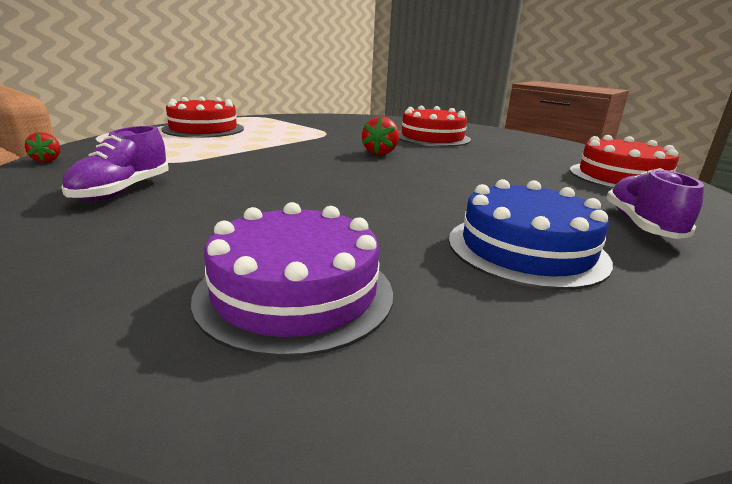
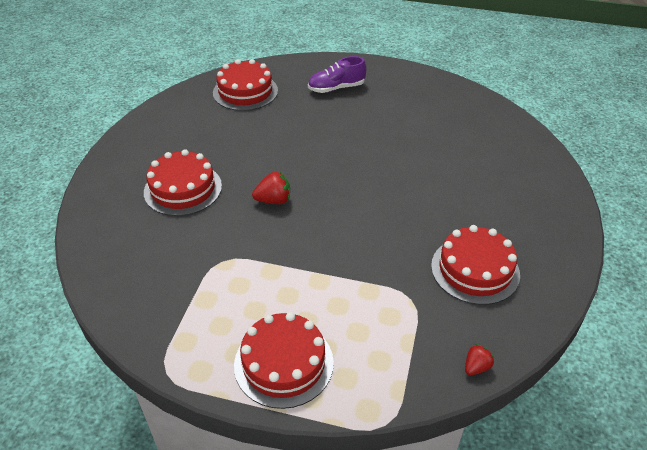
camera: 115 degrees left, 20 degrees up
purple shoe [61,126,169,201] -> red cake [431,225,520,305]
purple cake [191,202,393,358] -> none
blue cake [449,179,613,290] -> none

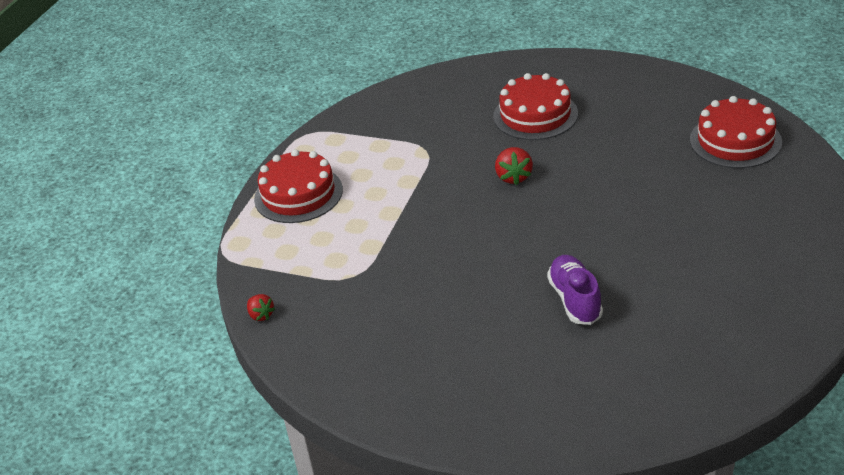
camera: 100 degrees right, 5 degrees down
purple shoe [308,56,366,93] -> purple shoe moved to [547,255,603,325]
red cake [431,225,520,305] -> none

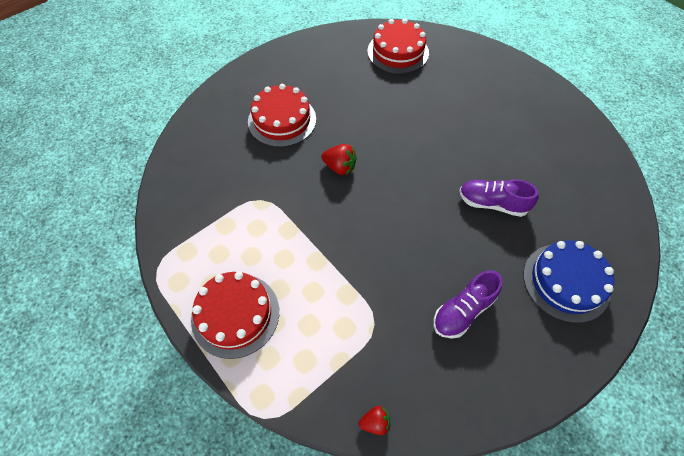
camera: 65 degrees left, 20 degrees up
none -> purple shoe [433,270,503,339]
none -> blue cake [523,240,615,323]

